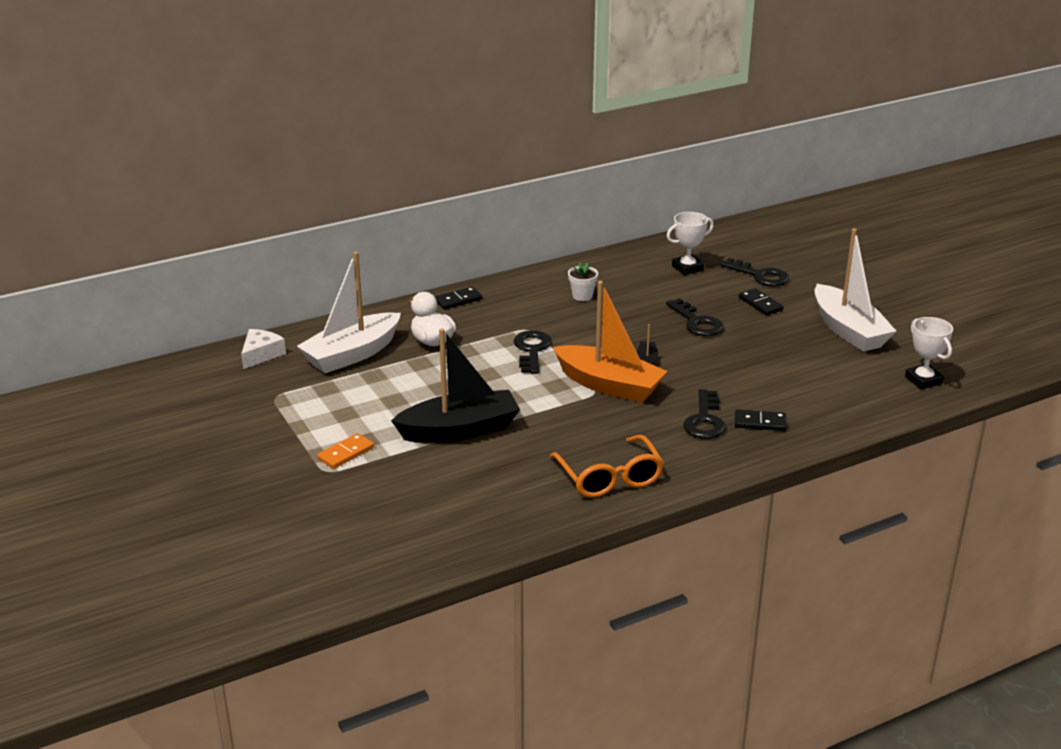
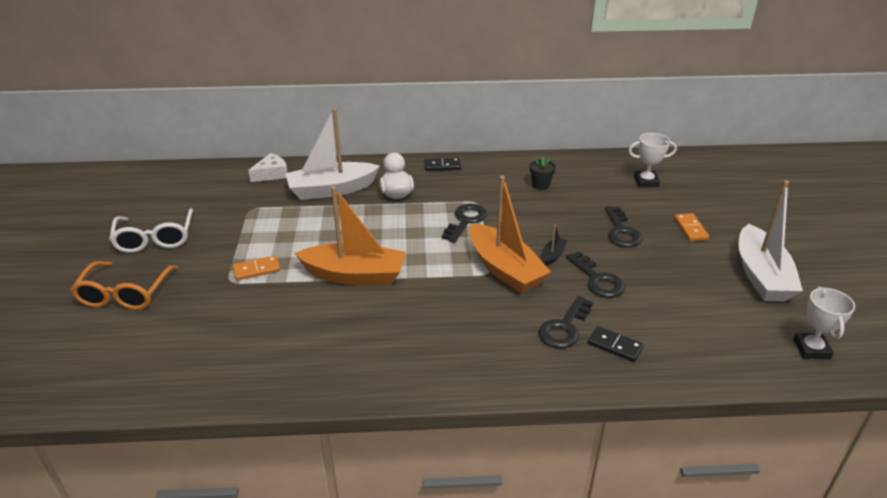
camera: 25 degrees right, 5 degrees up
black boat [391,328,520,443] -> orange boat [295,186,406,285]
orange glasses [550,435,664,498] -> orange glasses moved to [70,261,178,310]
white flower pot [568,263,598,301] -> black flower pot [530,157,556,190]
black key [721,258,789,286] -> black key moved to [566,251,625,298]
black domino [739,288,783,315] -> orange domino [674,213,709,241]
none -> white glasses [109,208,193,253]

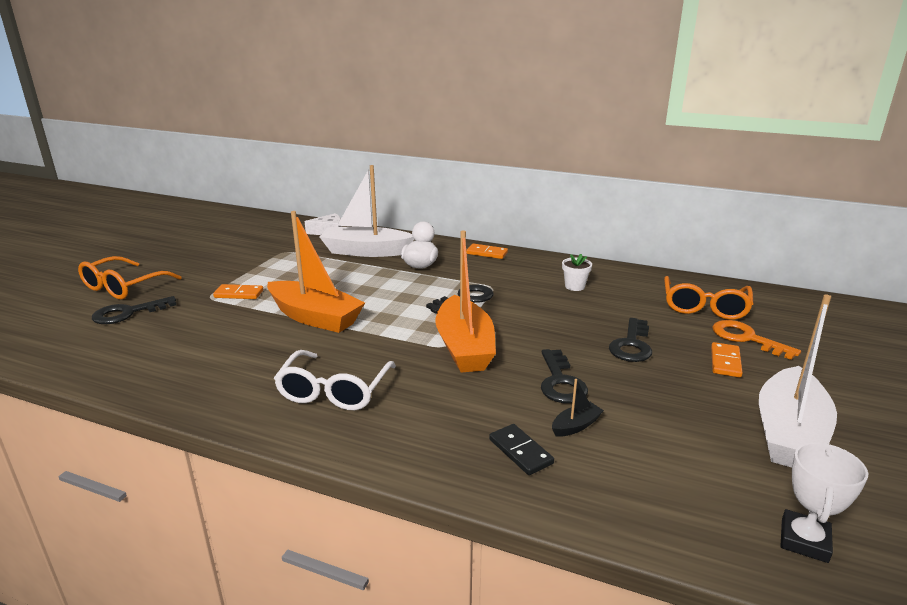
camera: 25 degrees right, 10 degrees down
white glasses [109,208,193,253] -> white glasses moved to [274,350,396,410]
black domino [424,158,461,171] -> orange domino [466,244,508,259]
black flower pot [530,157,556,190] -> white flower pot [562,254,592,291]
black key [539,296,593,348] -> black key moved to [92,296,176,324]
black boat [542,224,567,266] -> black boat moved to [552,379,604,437]
white trophy [628,133,677,187] -> orange glasses [664,276,753,320]
none -> orange key [712,320,801,360]

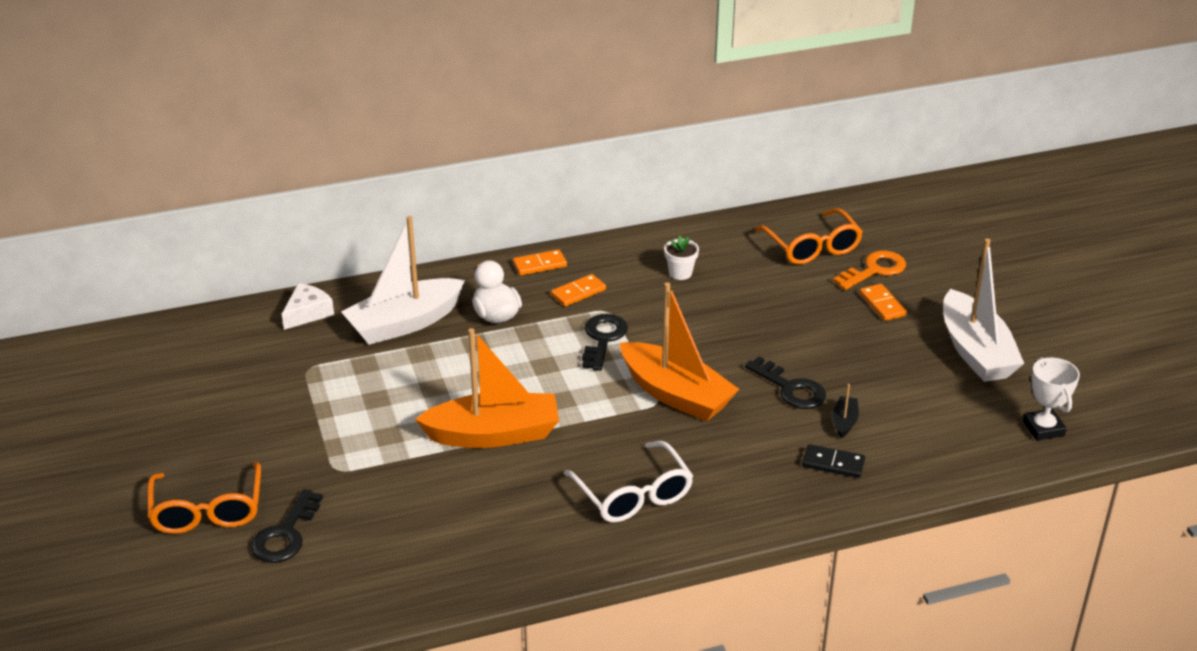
camera: 40 degrees left, 10 degrees up
orange domino [213,284,263,299] -> orange domino moved to [551,274,606,306]
black key [609,318,652,362] -> none
orange key [712,320,801,360] -> orange key turned 135 degrees clockwise [833,251,906,290]

